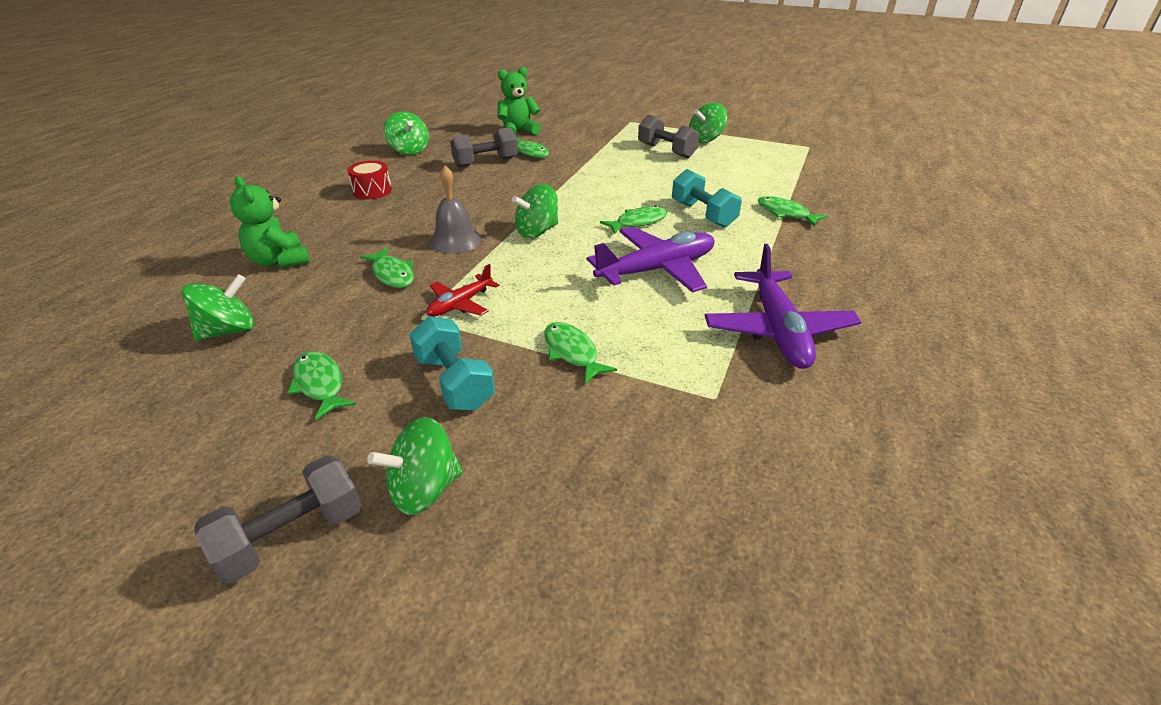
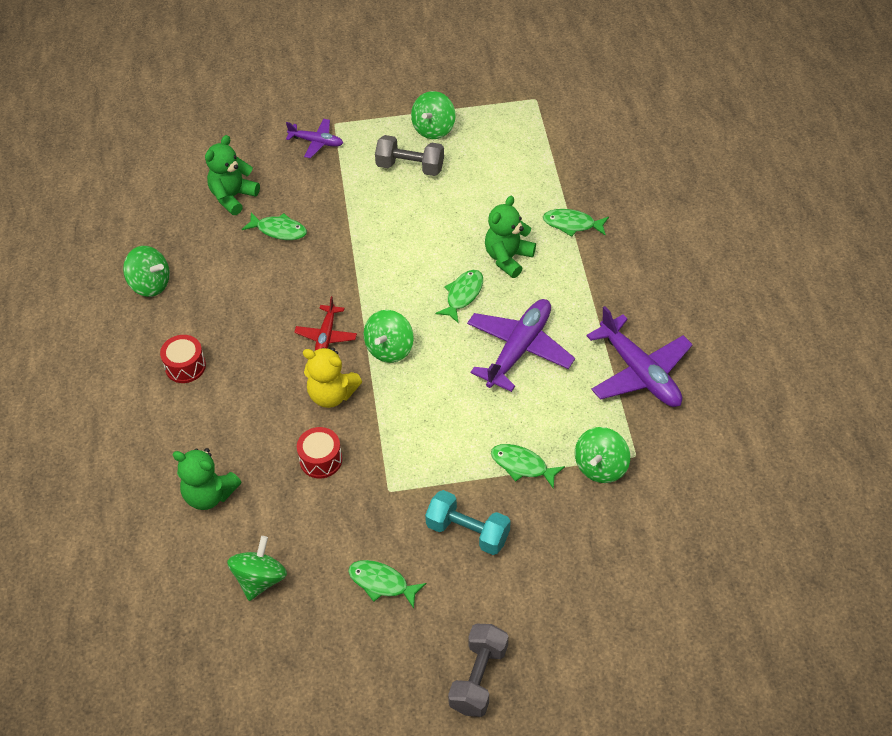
camera: 30 degrees left, 15 degrees up
green fish [360,248,414,288] -> red drum [297,427,342,478]
green spinning top [367,417,463,515] -> green spinning top moved to [575,427,630,483]
red plane [426,264,499,317] -> red plane moved to [294,296,357,351]
grey bell [430,166,482,254] -> yellow teddy bear [303,347,362,408]
grey dumbbell [450,127,518,167] -> none
turquoise dumbbell [672,169,742,228] -> green teddy bear [485,196,536,278]
none -> purple plane [286,119,343,158]

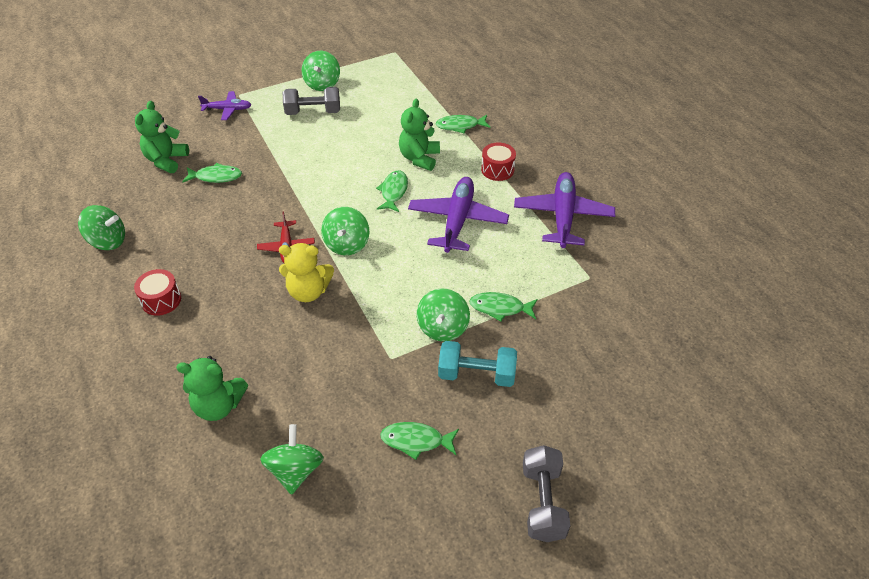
camera: 20 degrees left, 5 degrees down
red drum [297,427,342,478] -> red drum moved to [481,143,516,181]
green spinning top [575,427,630,483] -> green spinning top moved to [417,289,470,341]
purple plane [587,306,693,407] -> purple plane turned 120 degrees counterclockwise [514,172,615,248]

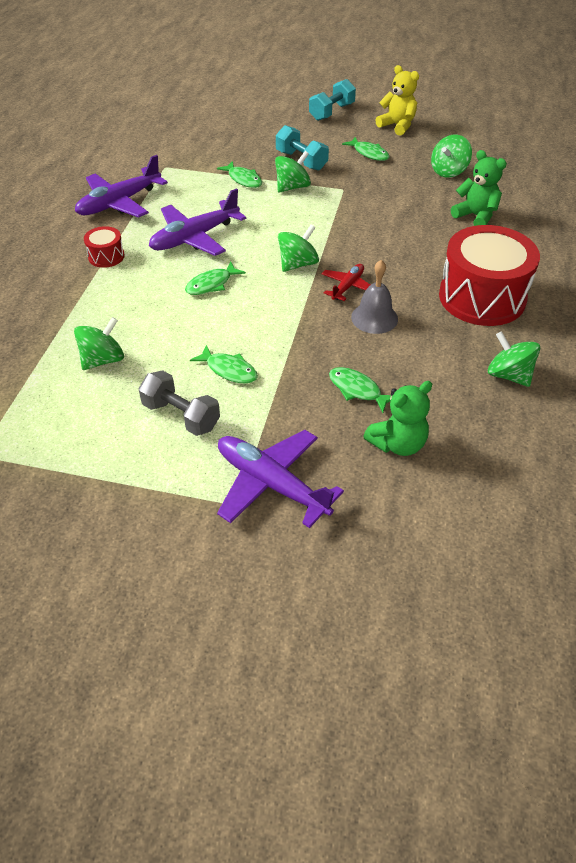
camera: 140 degrees left, 0 degrees up
red drum [134,269,181,316] -> red drum [439,225,540,326], size x2.26
purple plane [198,91,252,120] -> purple plane [217,430,344,528], size x1.82
yellow teddy bear [279,243,334,302] -> yellow teddy bear moved to [376,65,419,136]
green spinning top [302,51,340,91] -> green spinning top moved to [74,317,124,370]
green teddy bear [399,99,440,171] -> none
green fish [436,115,490,134] -> green fish moved to [190,345,258,384]
grey dumbbell [523,445,570,542] -> turquoise dumbbell [309,79,356,121]
none -> grey bell [351,260,398,334]

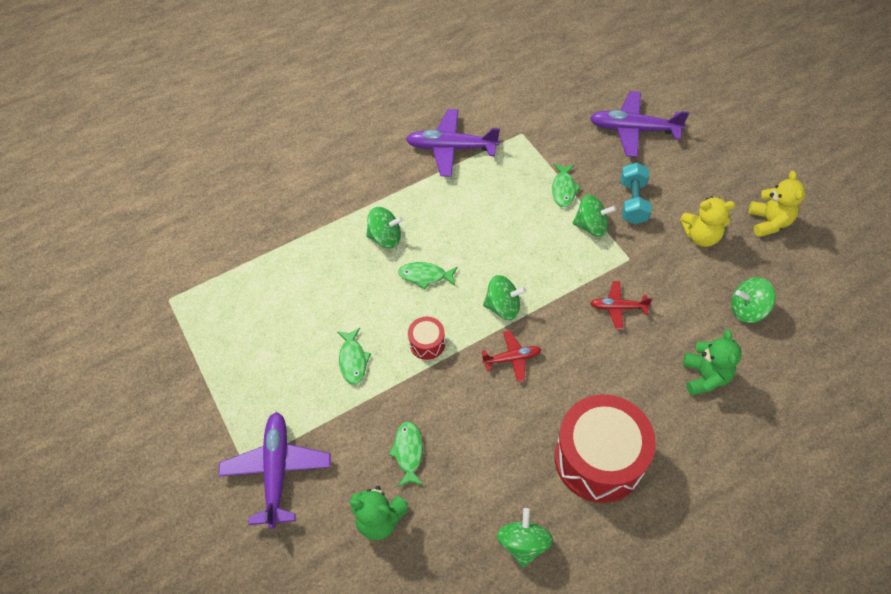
camera: 50 degrees right, 10 degrees up
green spinning top [74,317,124,370] -> green spinning top moved to [366,207,403,248]
red drum [84,226,125,268] -> red drum moved to [408,317,445,360]
grey dumbbell [138,370,220,436] -> none
purple plane [149,188,246,256] -> purple plane moved to [590,91,689,157]
turquoise dumbbell [309,79,356,121] -> none
green fish [342,137,389,161] -> yellow teddy bear [680,196,735,247]
grey bell [351,260,398,334] -> none
none -> red plane [590,281,652,329]

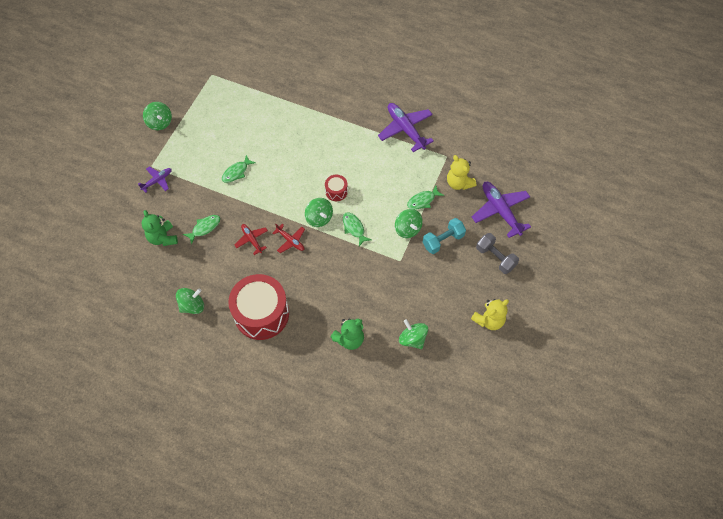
camera: 50 degrees right, 5 degrees up
purple plane [218,412,331,529] -> purple plane [138,167,172,193], size x0.55
green spinning top [366,207,403,248] -> green spinning top moved to [143,102,172,130]
green fish [398,262,458,289] -> green fish moved to [343,212,372,246]
red drum [408,317,445,360] -> red drum moved to [325,175,348,201]
red plane [590,281,652,329] -> red plane moved to [235,224,268,255]
yellow teddy bear [680,196,735,247] -> yellow teddy bear moved to [447,155,476,190]
none -> grey dumbbell [476,233,519,274]

